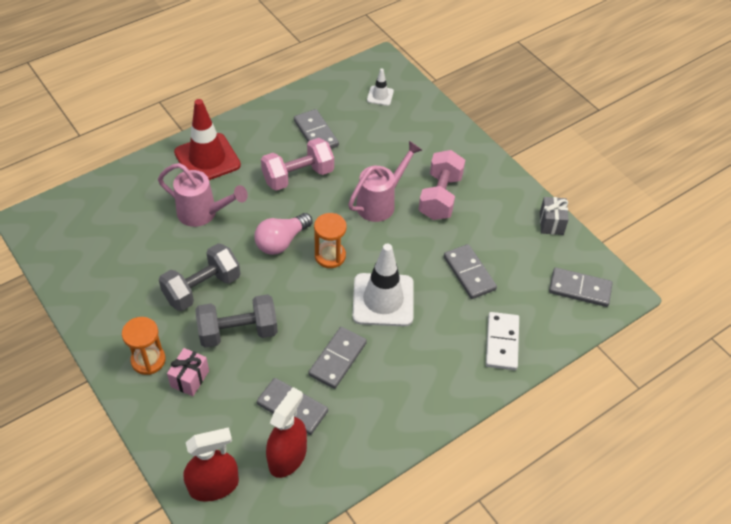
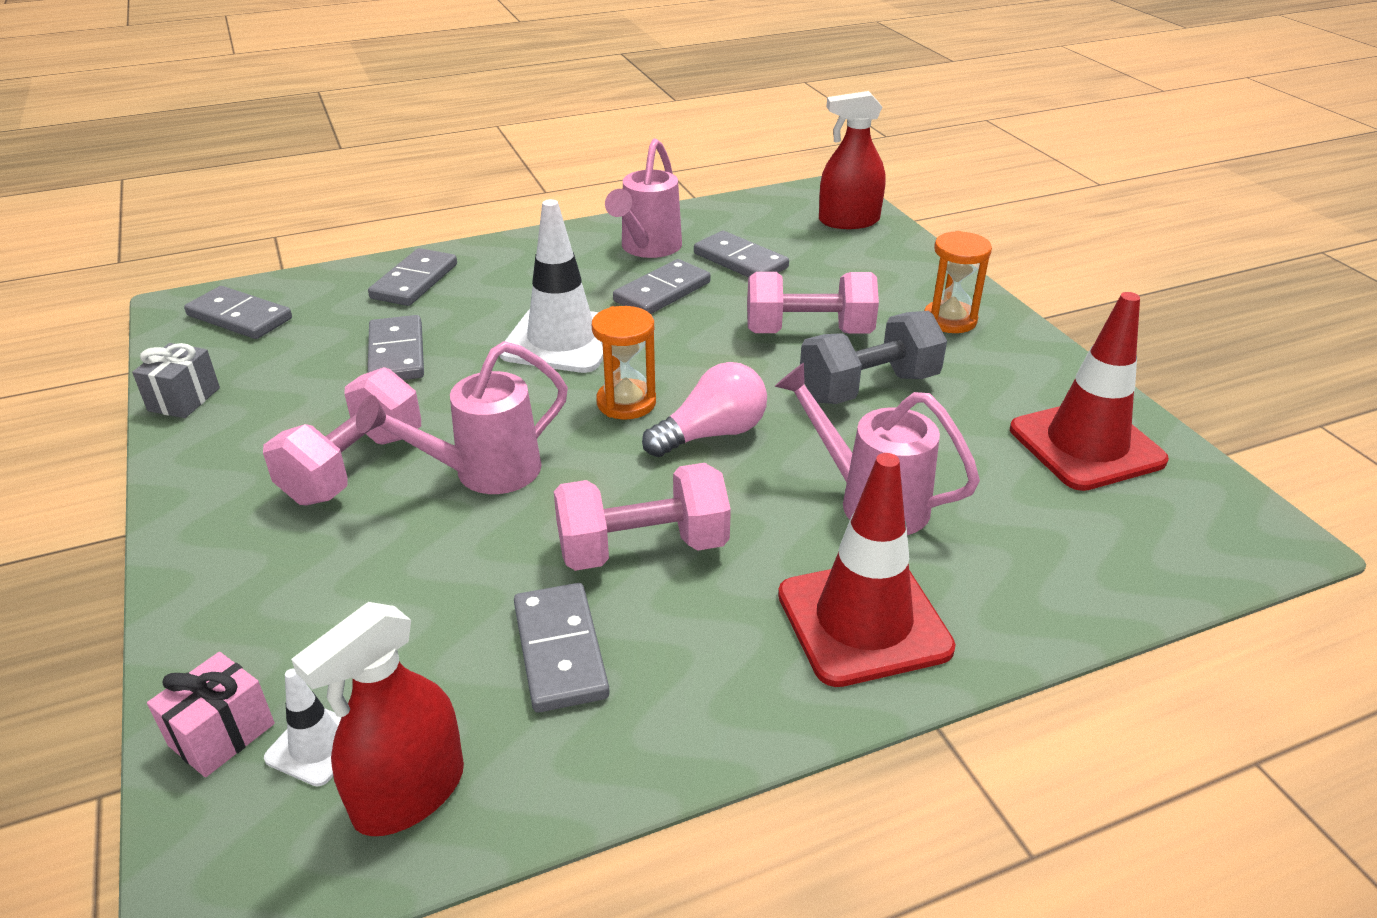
camera: 165 degrees left, 15 degrees down
pink gift [167,348,209,396] -> pink gift moved to [147,652,275,777]
grey dumbbell [195,294,278,348] -> pink dumbbell [747,272,879,334]
red spray bottle [266,387,307,478] -> red spray bottle moved to [291,602,464,836]
white domino [486,312,519,370] -> grey domino [368,248,457,306]
none -> pink watering can [605,138,682,258]
none -> red traffic cone [1010,292,1169,491]

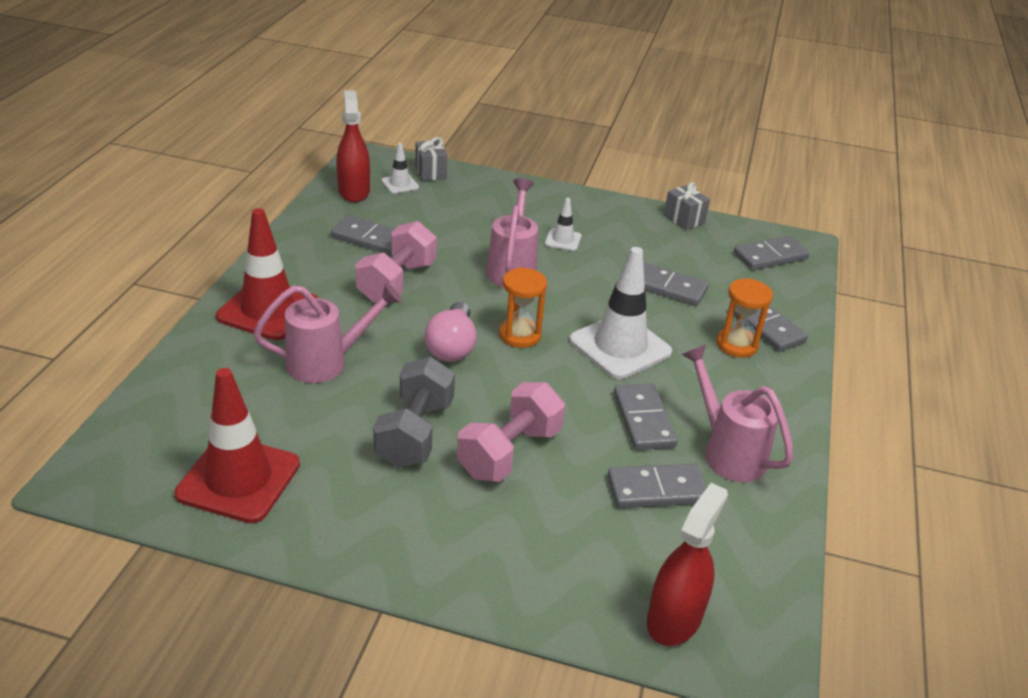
camera: 125 degrees right, 0 degrees up
pink gift [147,652,275,777] -> grey gift [415,137,447,181]
pink dumbbell [263,367,421,505] -> white traffic cone [545,198,581,251]
orange hourglass [924,231,992,333] -> orange hourglass moved to [716,278,773,358]

